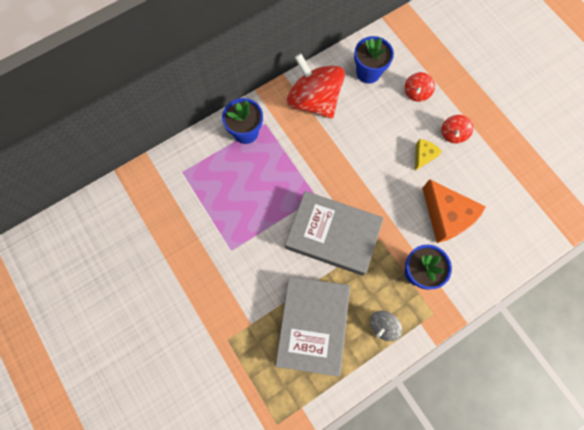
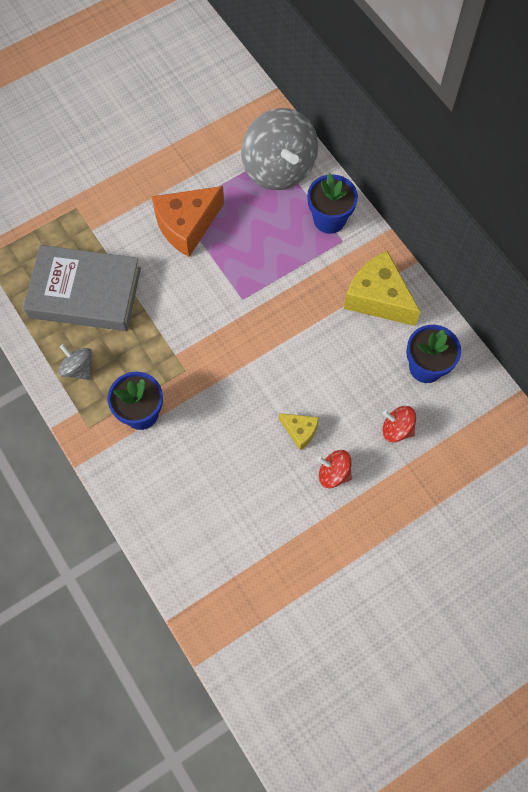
camera: 90 degrees right, 5 degrees down
grey book [285,191,384,276] -> none
red spinning top [287,53,345,119] -> yellow cheese [344,251,421,326]
orange cheese [422,179,486,243] -> orange cheese moved to [151,186,224,257]
none -> grey spinning top [241,108,318,190]

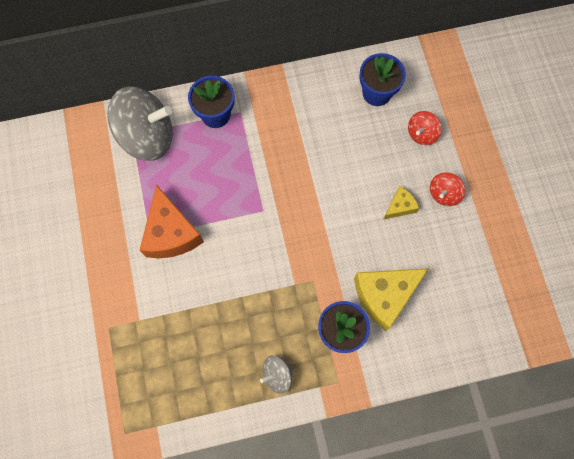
camera: 70 degrees left, 5 degrees up
grey book [23,245,141,331] -> none
yellow cheese [344,251,421,326] -> yellow cheese moved to [354,268,429,331]

